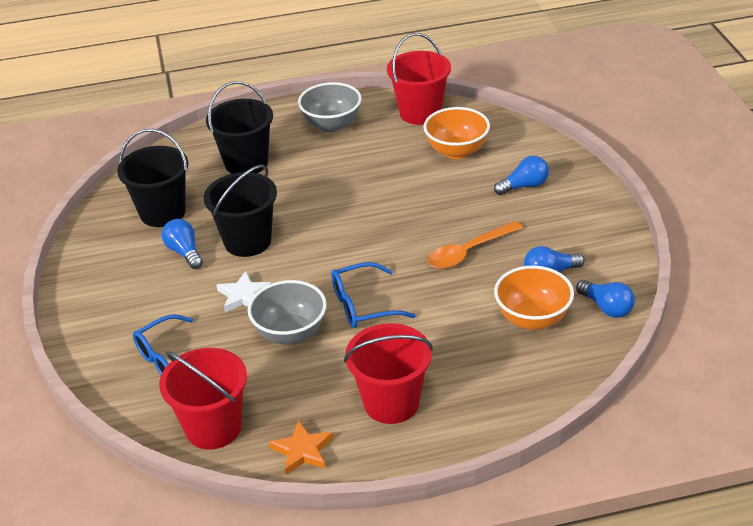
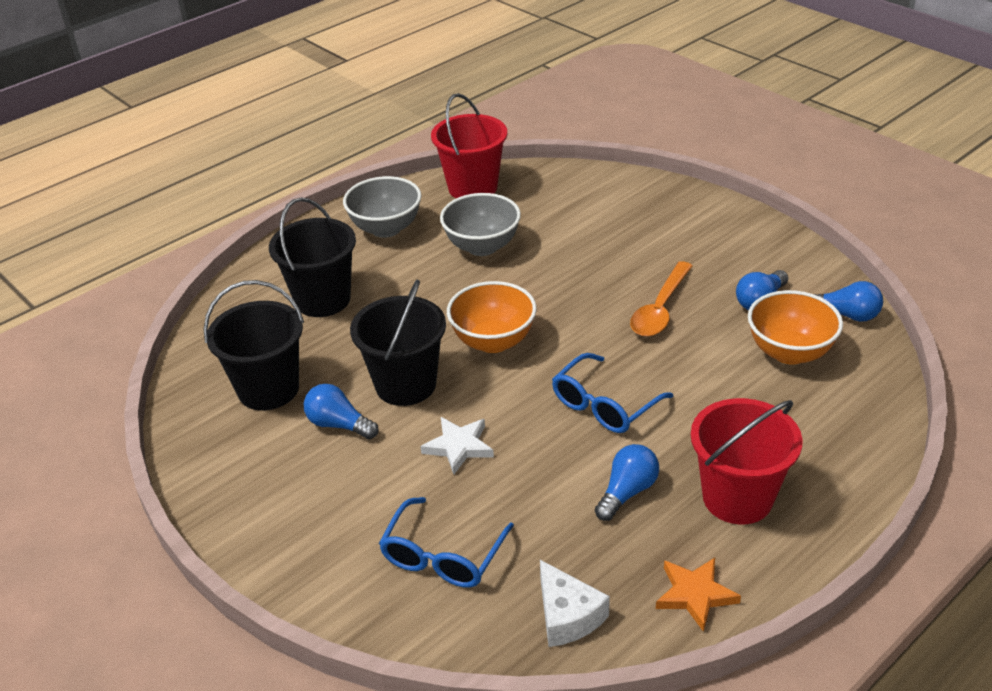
camera: 30 degrees left, 0 degrees up
red bucket [159,348,247,449] -> white cheese [540,560,610,647]
grey bowl [248,280,327,345] -> grey bowl moved to [440,193,521,256]
orange bowl [423,107,490,159] -> orange bowl moved to [447,281,537,353]
blue light bulb [494,156,549,195] -> blue light bulb moved to [595,444,659,521]

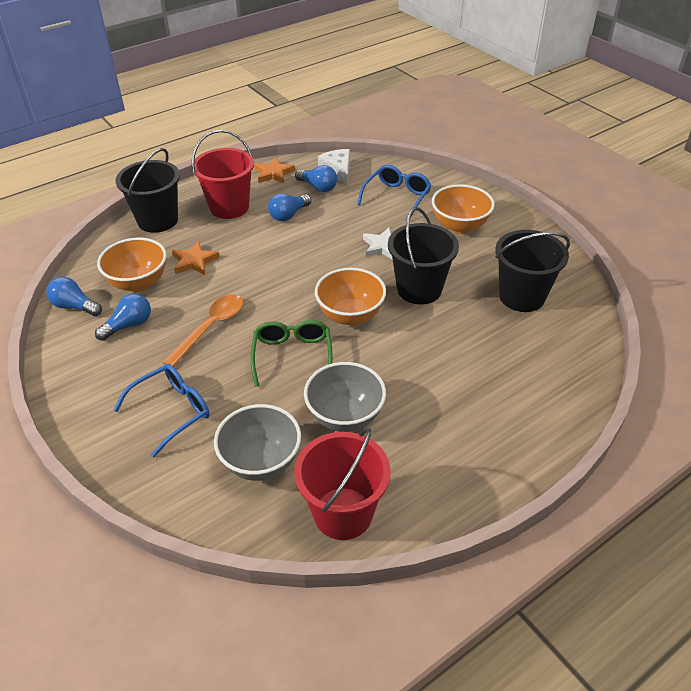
camera: 175 degrees left, 5 degrees up
black bucket [269,197,356,317] -> black bucket moved to [115,148,180,233]
blue light bulb [304,384,379,440] -> blue light bulb moved to [295,165,337,192]
grey bowl [343,176,421,238] -> grey bowl moved to [214,404,301,481]
blue glasses [552,353,673,433] -> blue glasses moved to [114,364,210,457]
none -> orange star [172,241,220,275]
none -> green glasses [250,320,333,387]
none -> orange bowl [432,184,495,234]

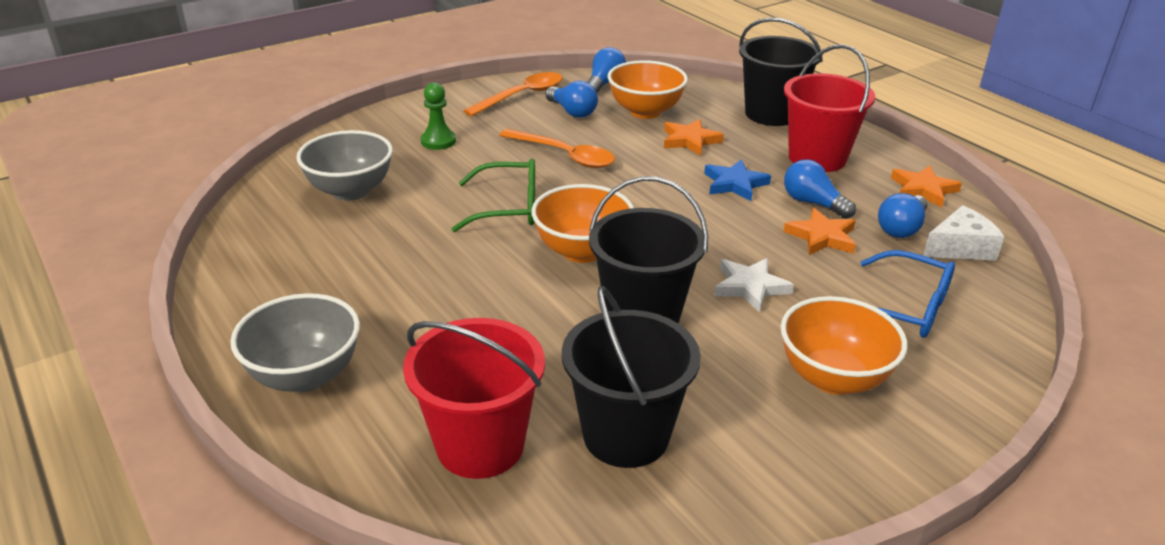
camera: 90 degrees right, 10 degrees down
blue glasses [114,364,210,457] -> green pawn [421,83,456,150]
red bucket [294,427,391,540] -> red bucket moved to [403,318,545,479]
grey bowl [304,362,386,432] -> grey bowl moved to [230,293,360,393]
none -> orange spoon [463,72,563,117]
none -> blue star [704,159,771,201]
none -> orange star [783,208,856,255]

